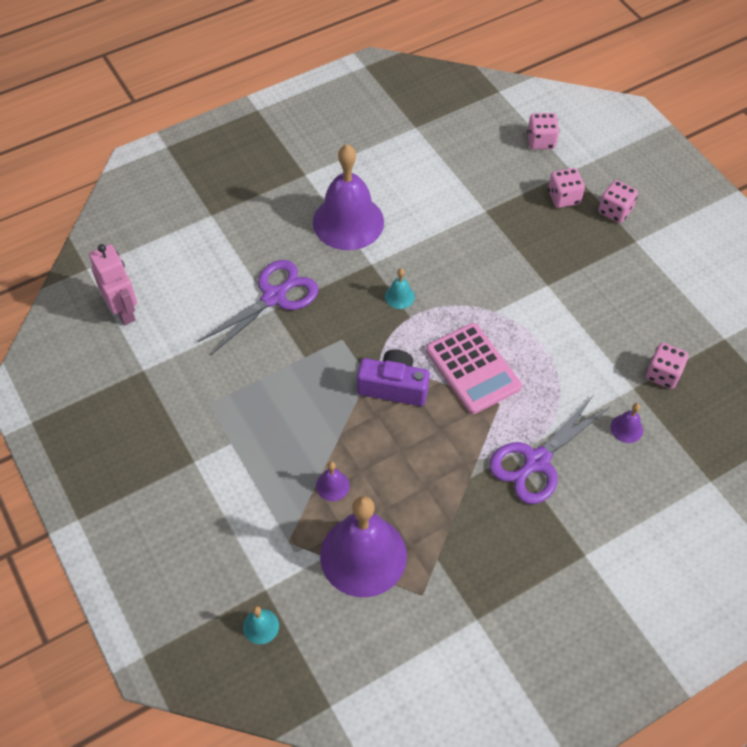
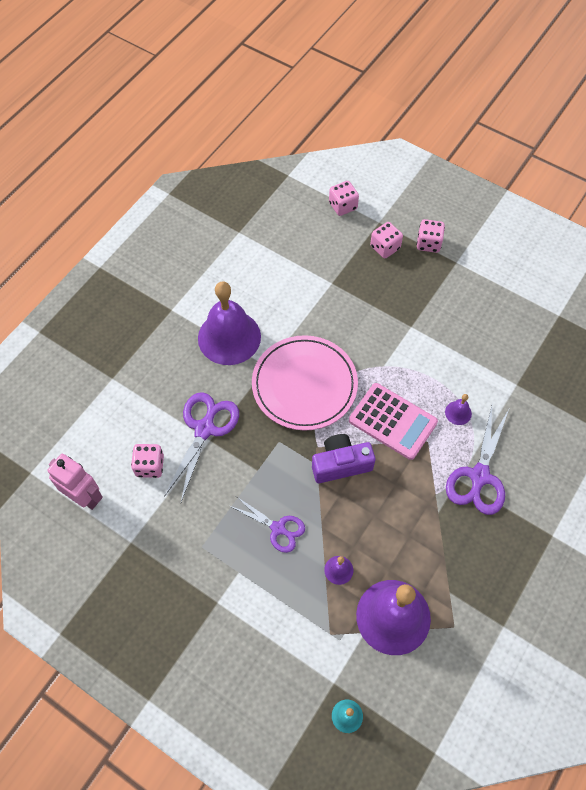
camera: 25 degrees left, 5 degrees up
turquoise bell [385,268,415,309] -> pink plate [252,335,358,431]
purple bell [610,403,643,443] -> purple bell moved to [445,394,472,425]
pink dice [646,343,689,389] -> pink dice moved to [131,444,164,478]
none -> purple scissors [230,497,305,553]

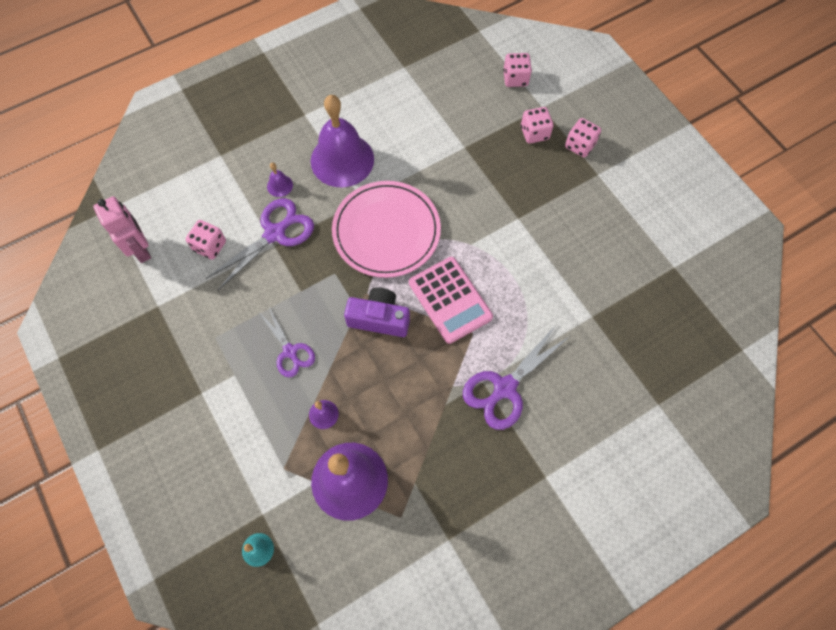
camera: 25 degrees right, 5 degrees up
purple bell [445,394,472,425] -> purple bell moved to [267,163,293,197]

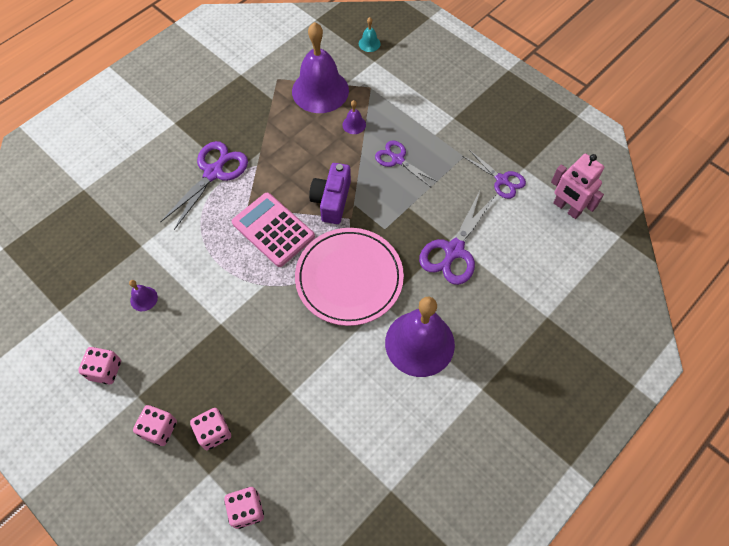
camera: 165 degrees right, 5 degrees down
pink dice [186,220,226,260] -> pink dice moved to [78,347,121,384]
purple bell [267,163,293,197] -> purple bell moved to [129,280,158,311]
purple camera [344,288,410,337] -> purple camera turned 105 degrees clockwise [309,163,351,224]
none -> purple scissors [462,150,526,199]

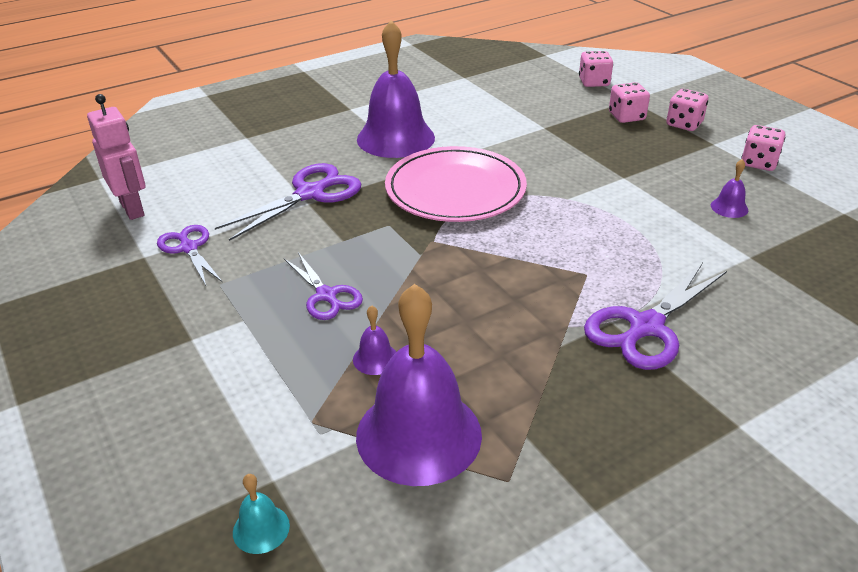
camera: 165 degrees left, 25 degrees down
pink calculator [232,193,315,267] -> none
purple camera [309,163,351,224] -> none

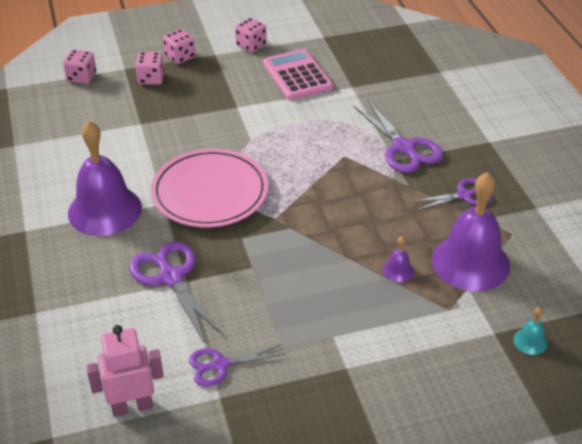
camera: 75 degrees left, 5 degrees up
purple scissors [284,252,363,320] -> purple scissors moved to [411,178,492,211]
purple bell [711,159,748,218] -> pink calculator [263,49,333,100]

